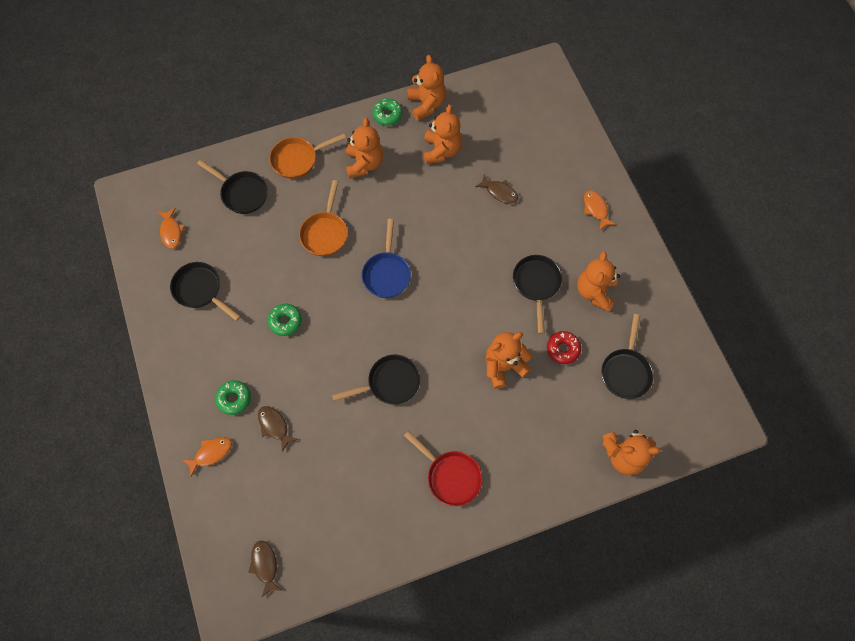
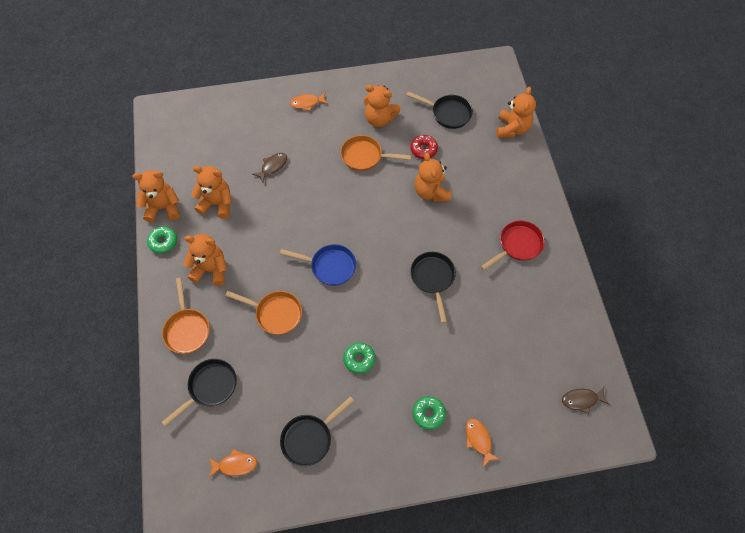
camera: 80 degrees left, 5 degrees down
brown fish [258,406,299,452] -> none
black pan [513,255,562,334] -> orange pan [341,135,412,171]

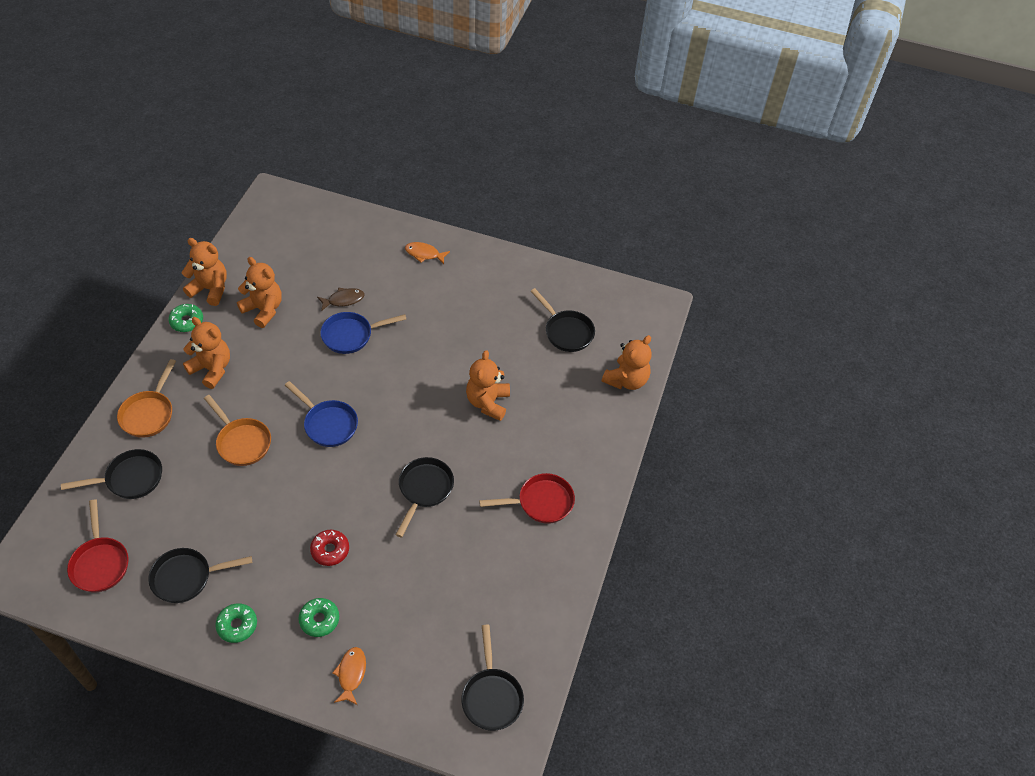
camera: 25 degrees right, 10 degrees down
orange fish [209,449,257,478] -> red pan [67,499,128,592]
orange pan [341,135,412,171] -> none
green donut [343,342,375,374] -> green donut moved to [215,603,257,643]
orange teddy bear [364,85,401,127] -> none
red donut [411,135,438,159] -> red donut moved to [310,530,349,566]
brown fish [562,387,610,414] -> black pan [461,625,524,731]
none -> blue pan [320,312,406,354]

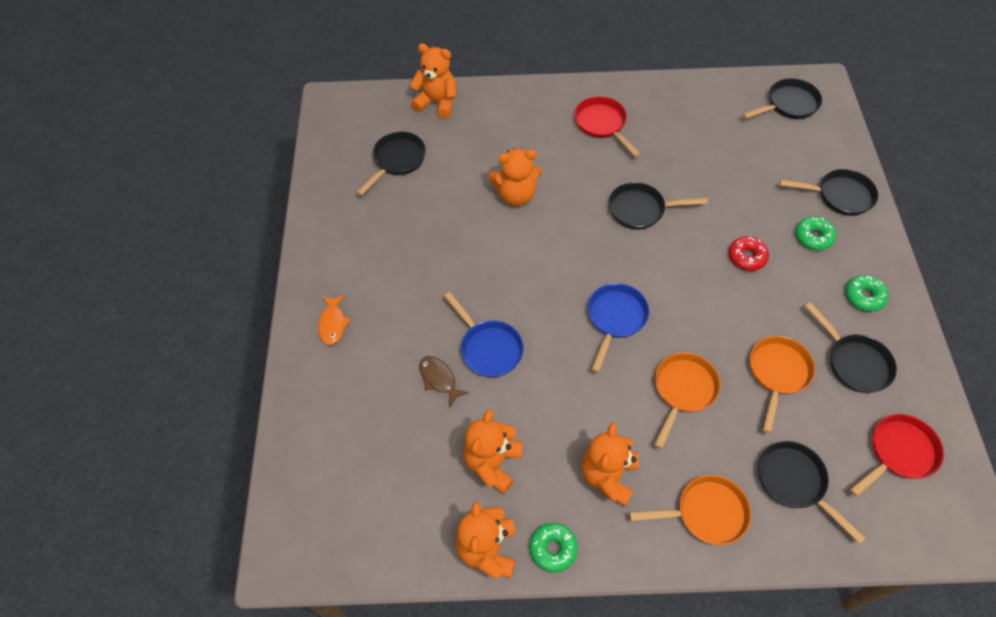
camera: 105 degrees left, 5 degrees up
orange fish [332,647,366,705] -> black pan [779,169,878,216]
none -> orange pan [750,336,815,433]

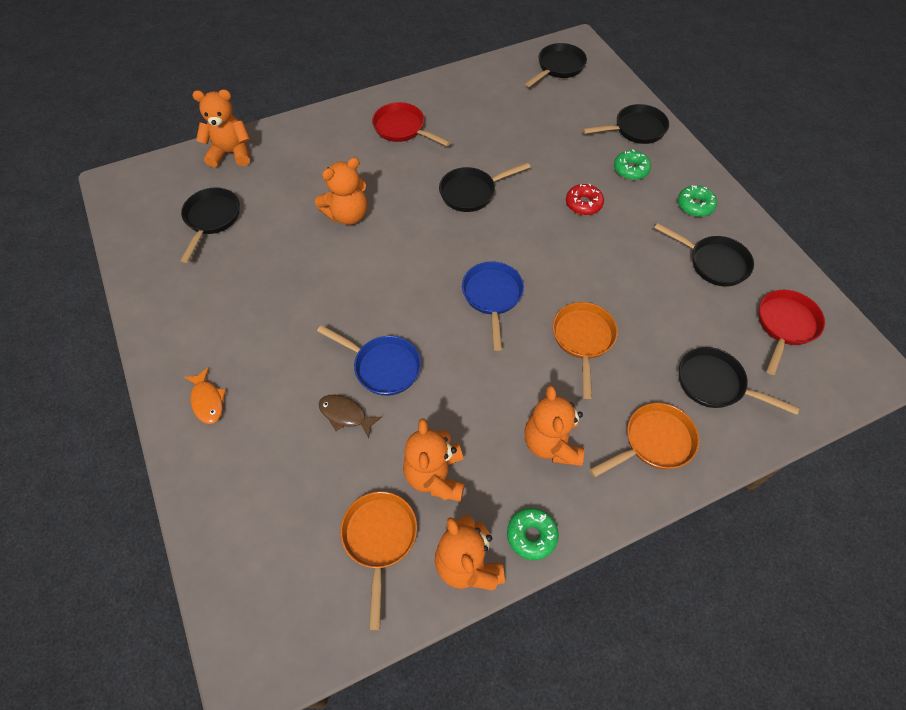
camera: 25 degrees left, 0 degrees up
orange pan [750,336,815,433] -> orange pan moved to [340,491,417,630]

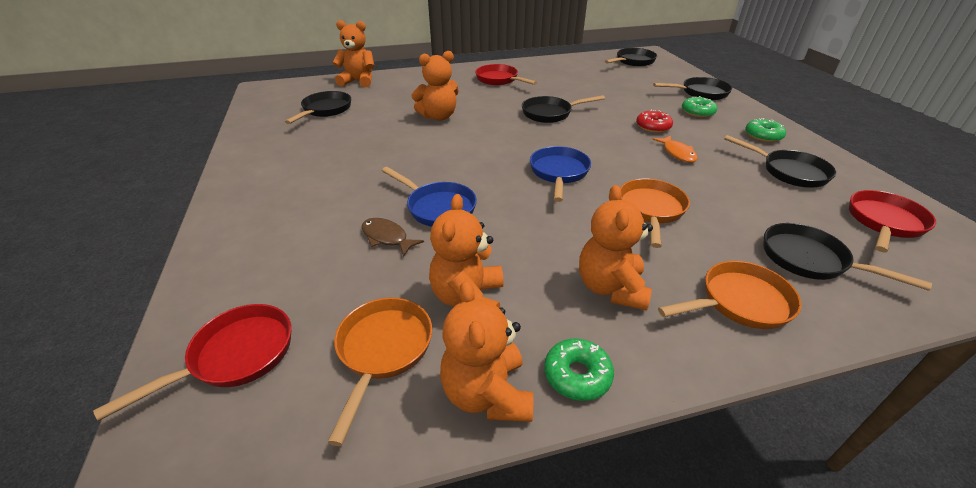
camera: 10 degrees right, 20 degrees down
orange fish [184,367,226,424] -> orange fish moved to [652,136,698,162]
none -> red pan [93,304,291,421]

